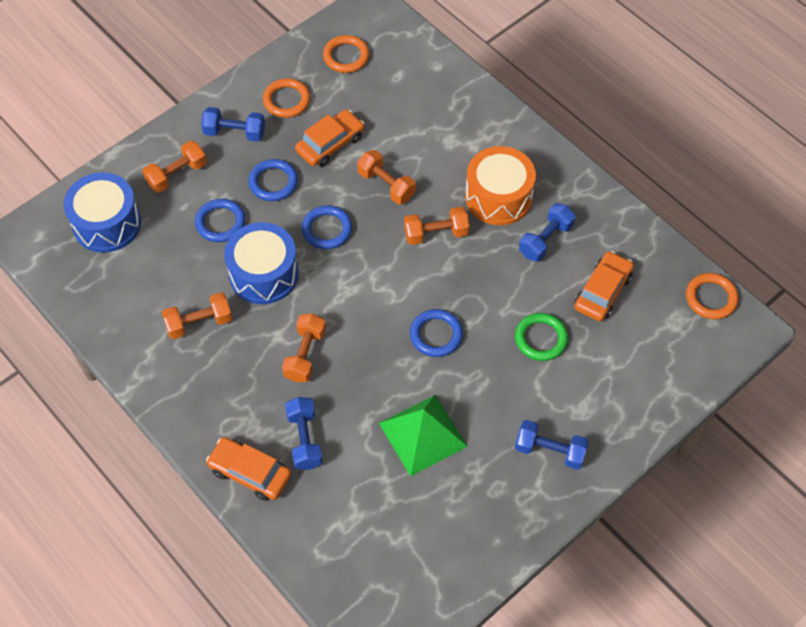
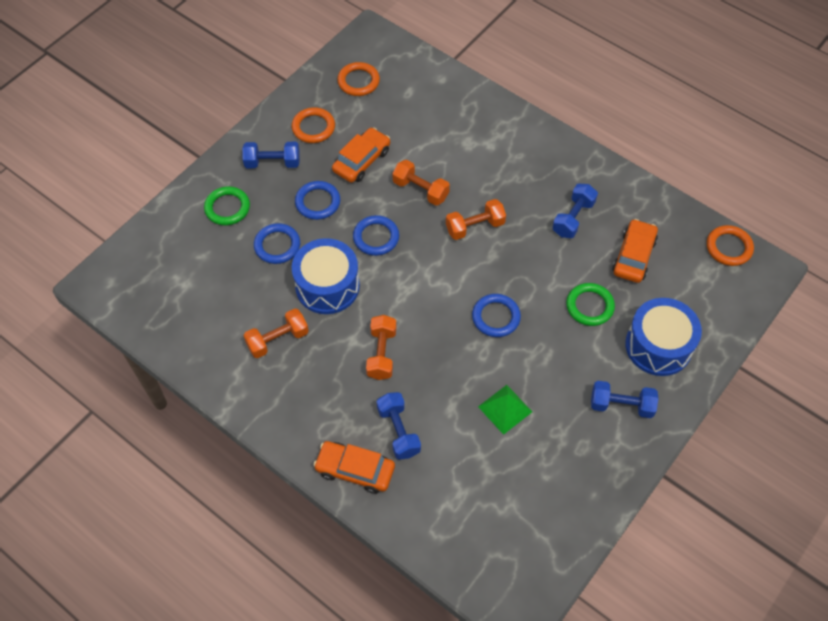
camera: 10 degrees left, 0 degrees up
blue drum [64,172,141,253] -> blue drum moved to [625,298,702,376]
orange dumbbell [142,141,207,193] -> green ring [204,186,250,225]
green pyramid [379,395,468,476] -> green pyramid [478,385,532,435], size x0.64
orange drum [465,146,536,225] -> none

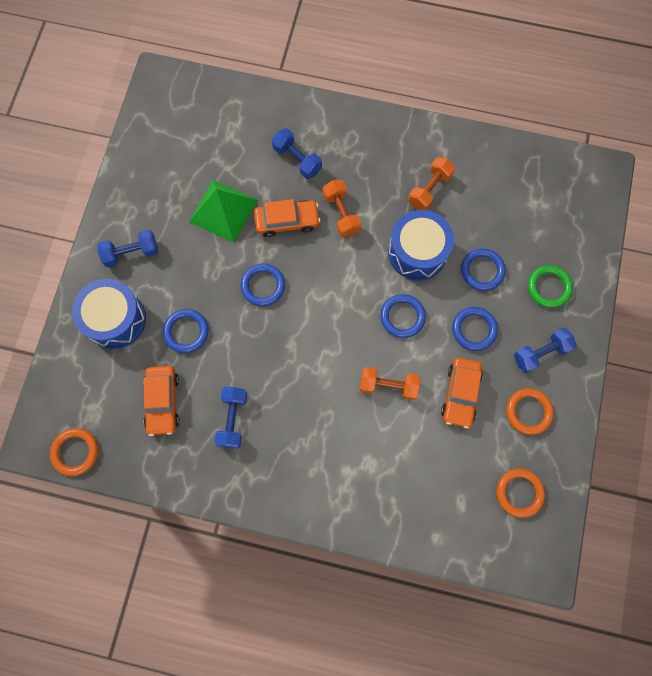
camera: 155 degrees right, 15 degrees up
orange car [314,441,395,494] -> orange car moved to [254,199,320,237]
orange dumbbell [446,199,506,240] -> none
green pyramid [478,385,532,435] -> green pyramid [189,180,258,243], size x1.55
green ring [566,283,615,326] -> blue ring [163,309,209,353]

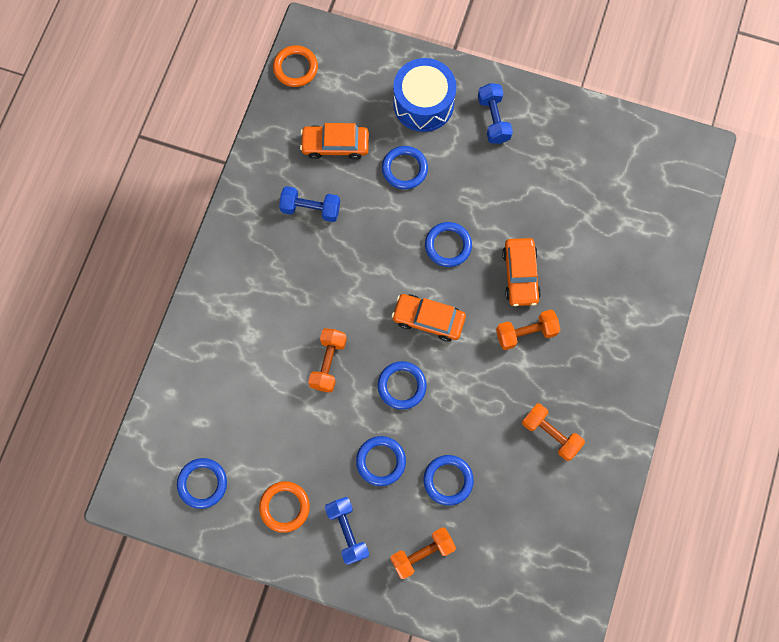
camera: 95 degrees right, 0 degrees up
green pyramid [189,180,258,243] -> none
blue dumbbell [272,128,322,179] -> none
blue drum [388,210,454,281] -> none
orange car [441,357,483,429] -> orange car moved to [392,294,466,341]
orange ring [496,468,545,518] -> blue ring [177,458,227,509]
green ring [528,265,573,308] -> orange dumbbell [390,528,456,579]

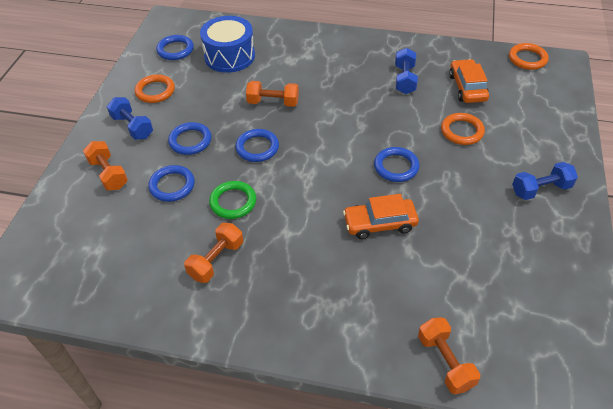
camera: 85 degrees right, 25 degrees down
blue dumbbell [325,497,369,565] -> blue dumbbell turned 75 degrees clockwise [107,97,153,140]
blue ring [382,146,428,189] -> orange ring [441,113,485,145]
orange car [392,294,466,341] -> none
blue drum [393,58,456,132] -> blue drum moved to [200,16,255,73]
orange dumbbell [496,310,560,350] -> orange dumbbell moved to [418,317,480,394]
none -> green ring [209,181,256,219]

